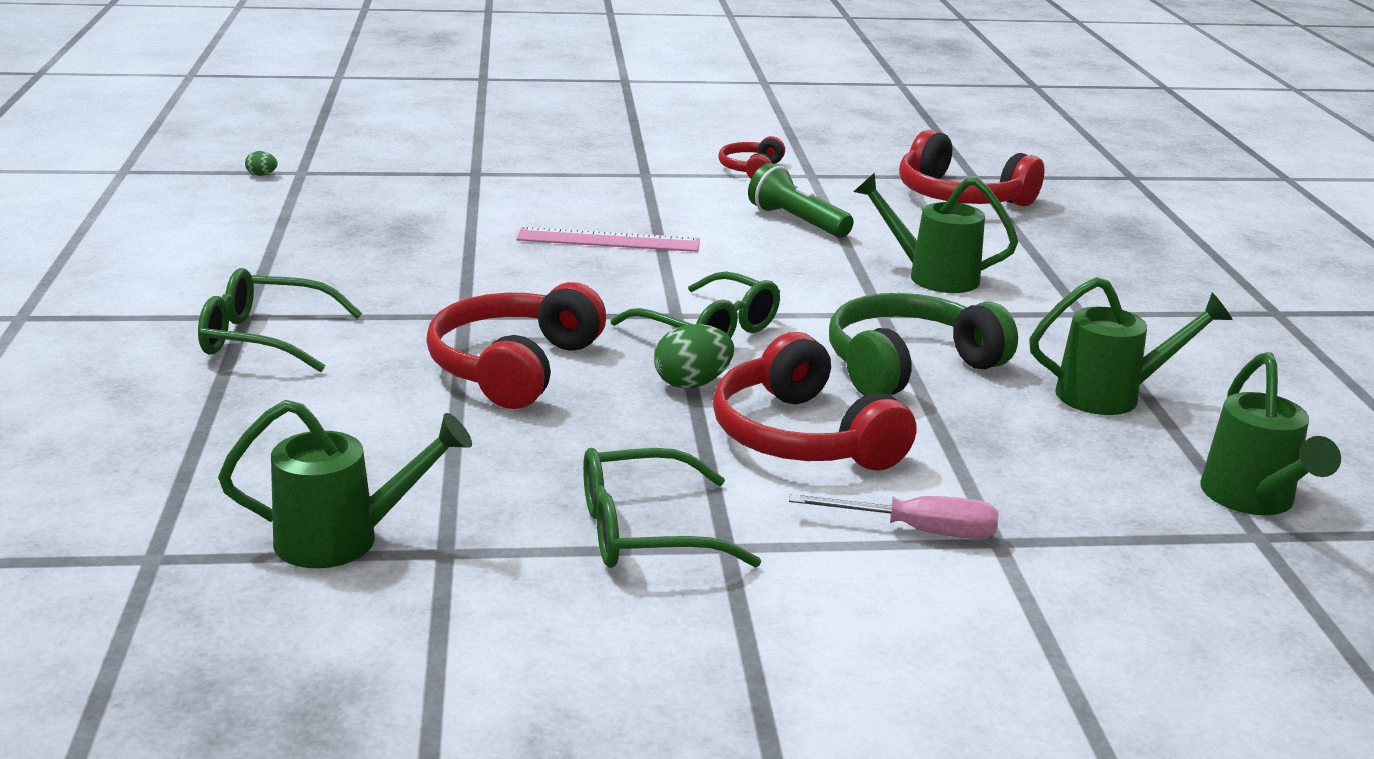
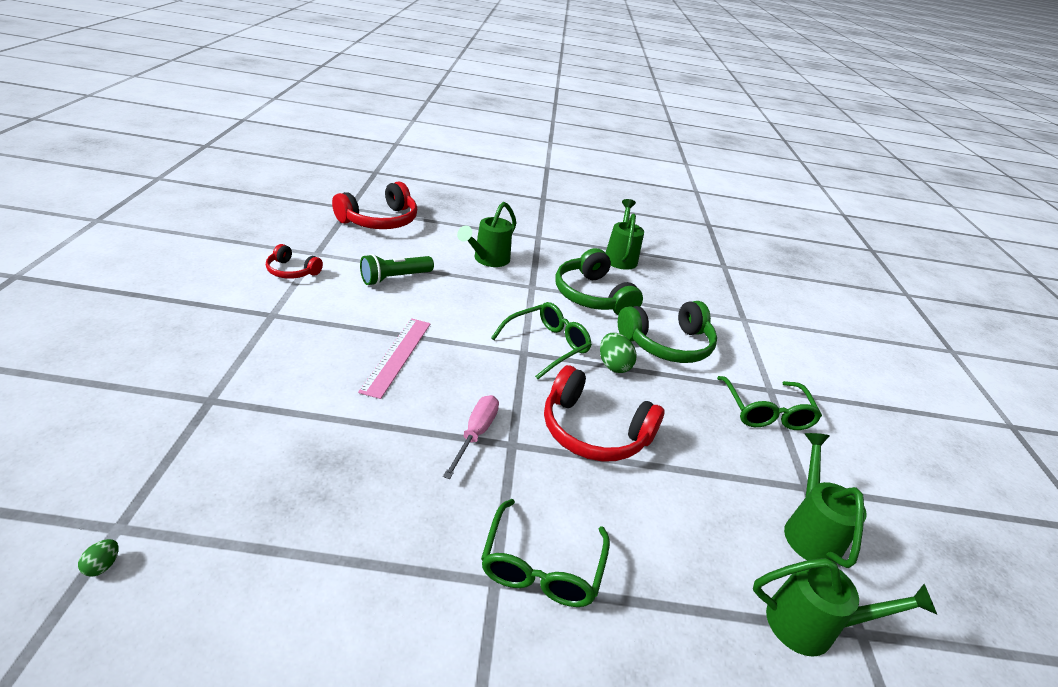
camera: 85 degrees left, 10 degrees up
red headphones [713,332,916,471] -> green headphones [618,301,717,363]
pink screwdriver [789,494,999,539] -> pink screwdriver moved to [443,395,499,479]
green watering can [1200,352,1341,515] -> green watering can moved to [753,558,937,657]

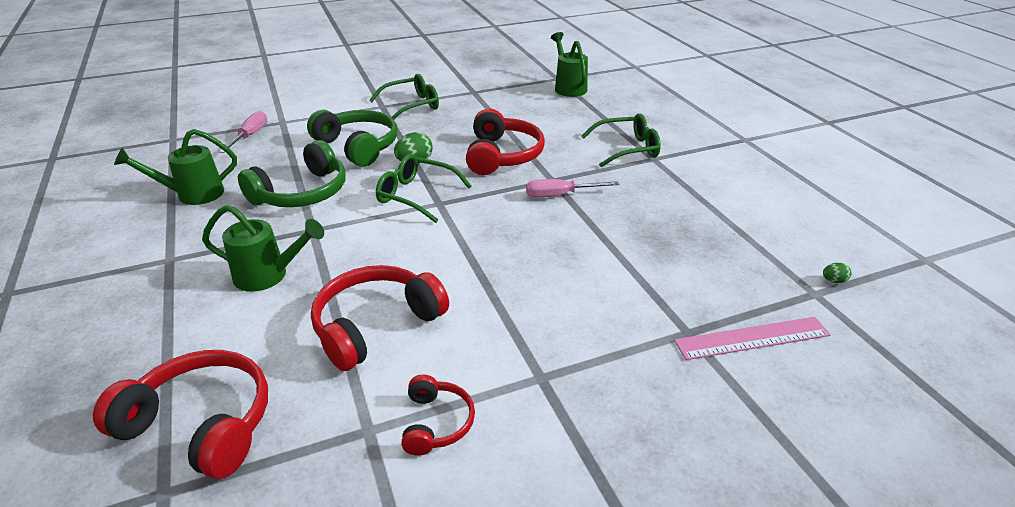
camera: 110 degrees left, 0 degrees up
pink ruler [358,318,431,399] -> pink ruler moved to [674,317,831,360]
green flashlight [360,254,434,285] -> red headphones [311,265,449,371]
green watering can [784,433,867,568] -> none
none -> pink screwdriver [219,111,267,153]

